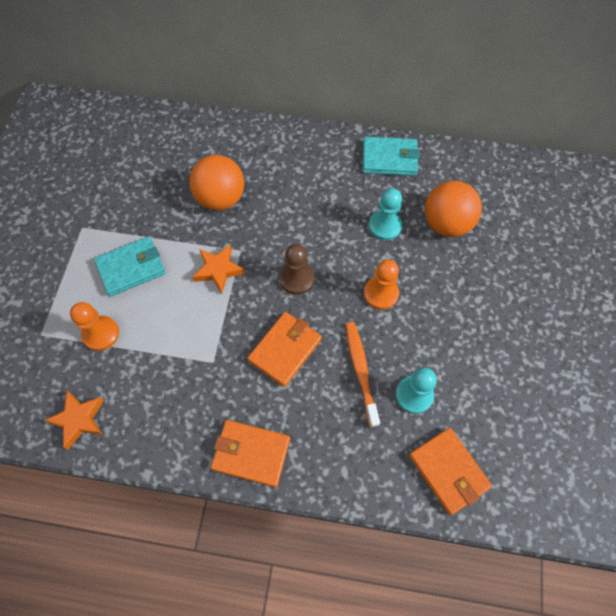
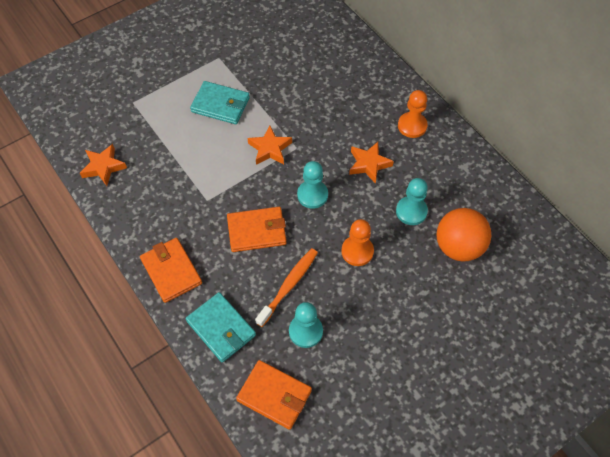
camera: 45 degrees right, 5 degrees down
orange pawn [70,302,119,351] -> orange pawn moved to [398,90,428,138]
orange ball [189,155,244,210] -> none
brown pawn [280,244,314,295] -> turquoise pawn [297,161,328,209]
turquoise wallet [362,137,420,176] -> turquoise wallet moved to [186,292,256,362]
orange wallet [409,428,492,515] -> orange wallet turned 75 degrees counterclockwise [236,360,312,430]
none -> orange star [349,142,394,184]

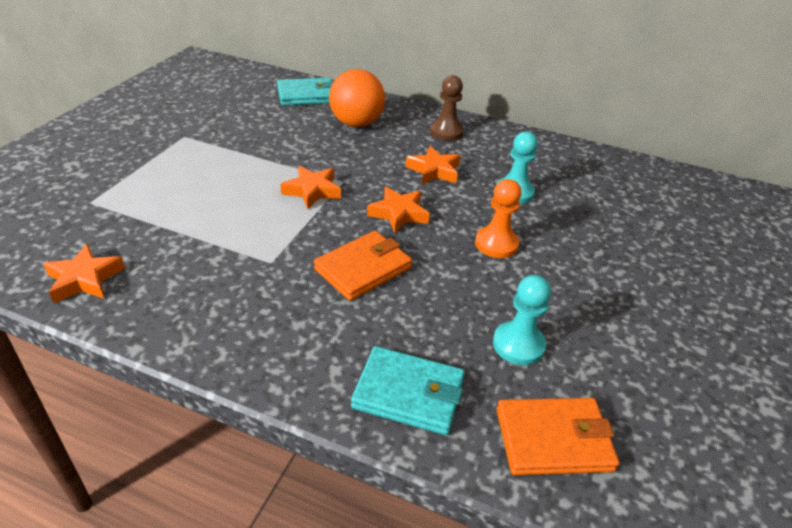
camera: 35 degrees left, 20 degrees down
orange wallet [140,238,202,303] -> none
turquoise wallet [190,81,250,124] -> turquoise wallet moved to [277,78,333,106]
orange toothbrush [255,248,318,327] -> none
turquoise pawn [297,161,328,209] -> orange star [367,187,430,233]
orange pawn [398,90,428,138] -> brown pawn [430,75,464,141]
orange ball [436,208,491,262] -> orange ball moved to [329,69,385,127]

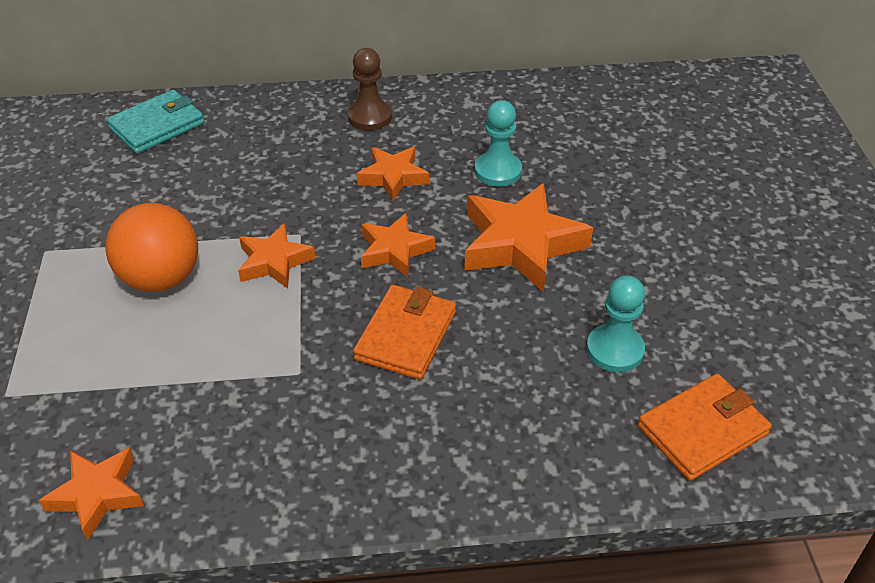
camera: 25 degrees left, 5 degrees up
orange ball [329,69,385,127] -> orange ball moved to [106,203,198,292]
turquoise wallet [351,346,465,435] -> none
orange pawn [475,179,522,258] -> orange star [464,183,593,292]

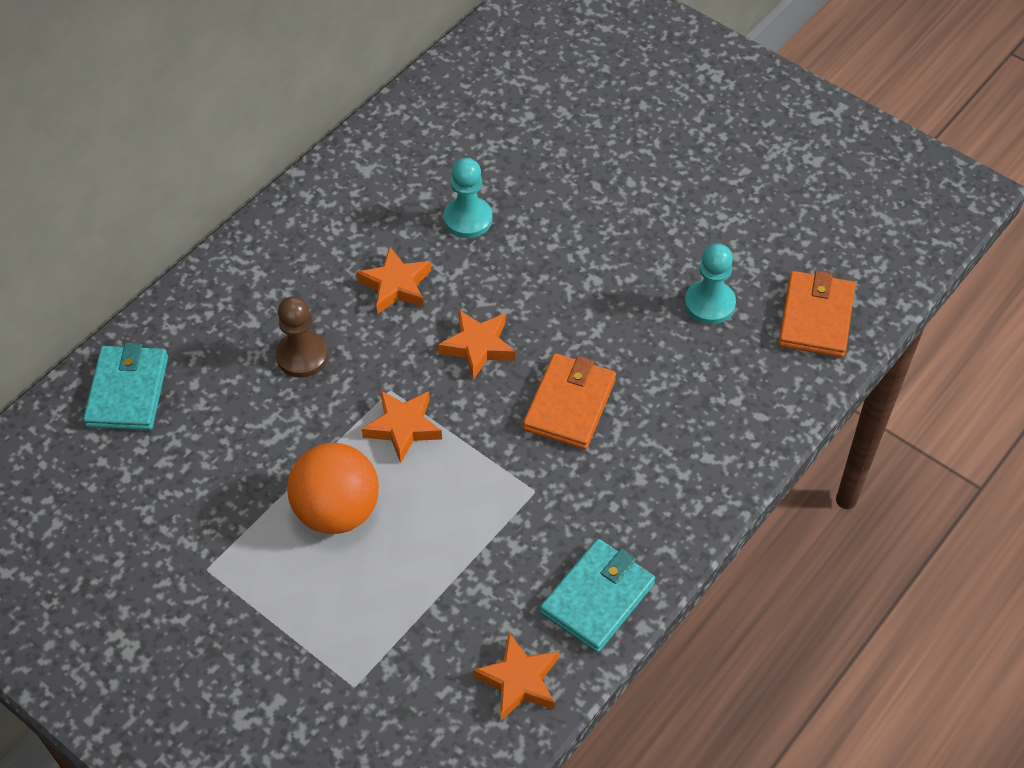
camera: 45 degrees left, 10 degrees up
brown pawn [347,48,392,130] -> brown pawn moved to [276,296,328,378]
orange wallet [353,285,456,379] -> orange wallet turned 45 degrees clockwise [523,353,616,449]
orange star [464,183,593,292] -> none
none -> turquoise wallet [540,539,655,653]

